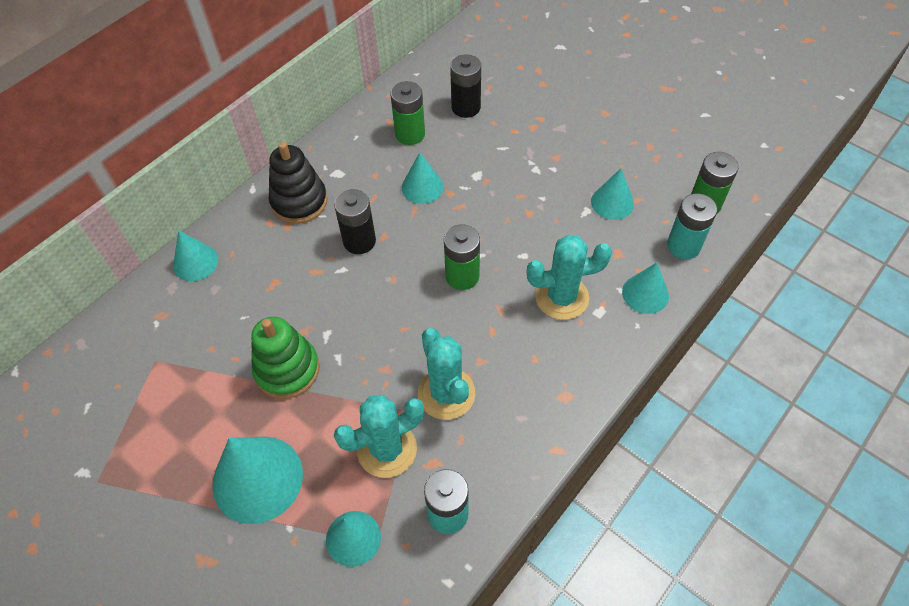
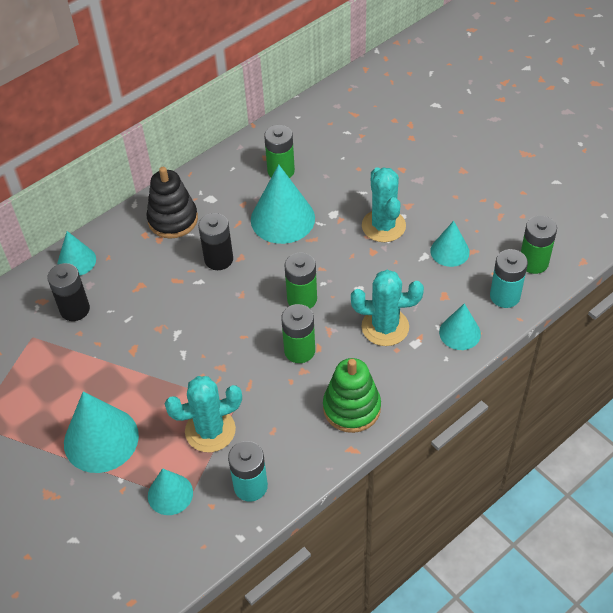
camera: 10 degrees right, 5 degrees down
green stacking toy [251,317,320,399] -> green stacking toy moved to [323,358,381,433]
turquoise cone [402,152,444,204] -> turquoise cone [251,164,315,244], size x1.71
turquoise cactus [418,328,475,420] -> turquoise cactus moved to [362,167,406,242]
black battery [450,54,481,118] -> black battery moved to [47,263,90,321]
none -> green battery [281,304,315,363]

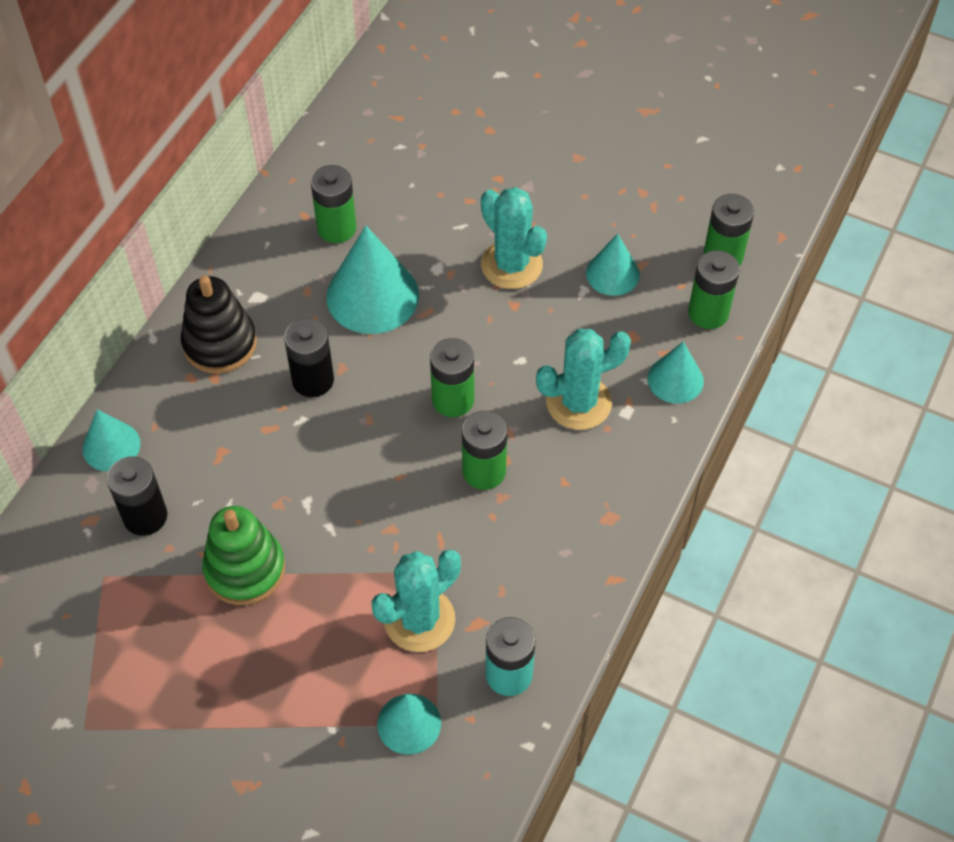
camera: 25 degrees left, 5 degrees up
turquoise cone [64,392,139,473] -> none
green stacking toy [323,358,381,433] -> green stacking toy moved to [202,506,285,605]
turquoise battery [490,249,528,308] -> green battery [688,250,740,329]

